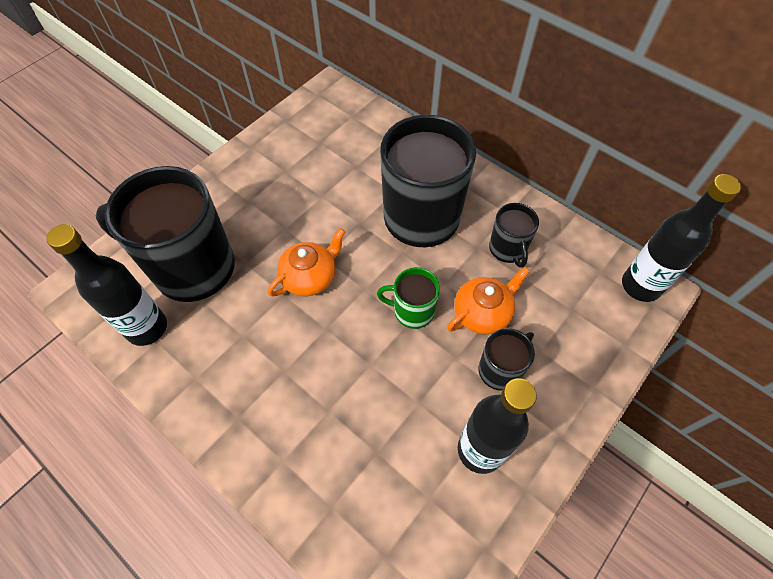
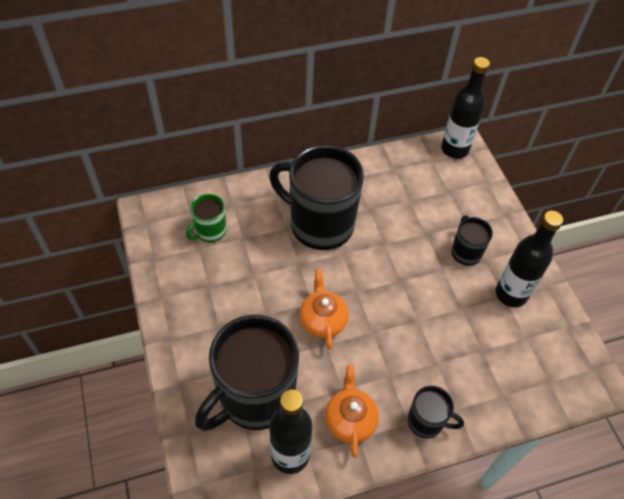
camera: 60 degrees left, 5 degrees down
green mug [377,267,440,329] -> green mug moved to [186,194,226,242]
orange teapot [447,267,530,334] -> orange teapot moved to [325,365,379,458]
black mug [489,203,539,268] -> black mug moved to [408,386,464,438]

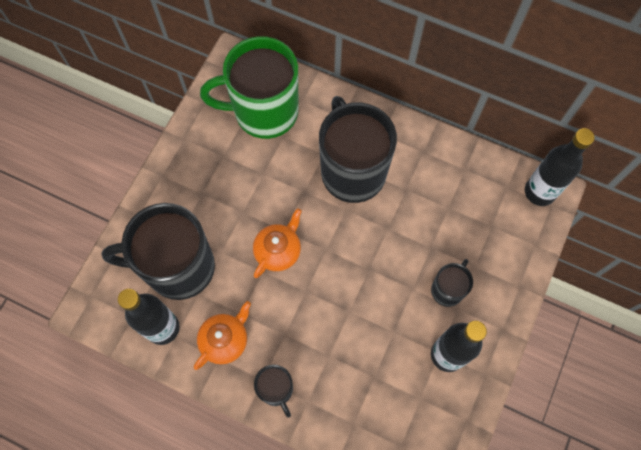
camera: 45 degrees right, 15 degrees up
green mug [186,194,226,242] -> green mug [200,36,298,139], size x2.11

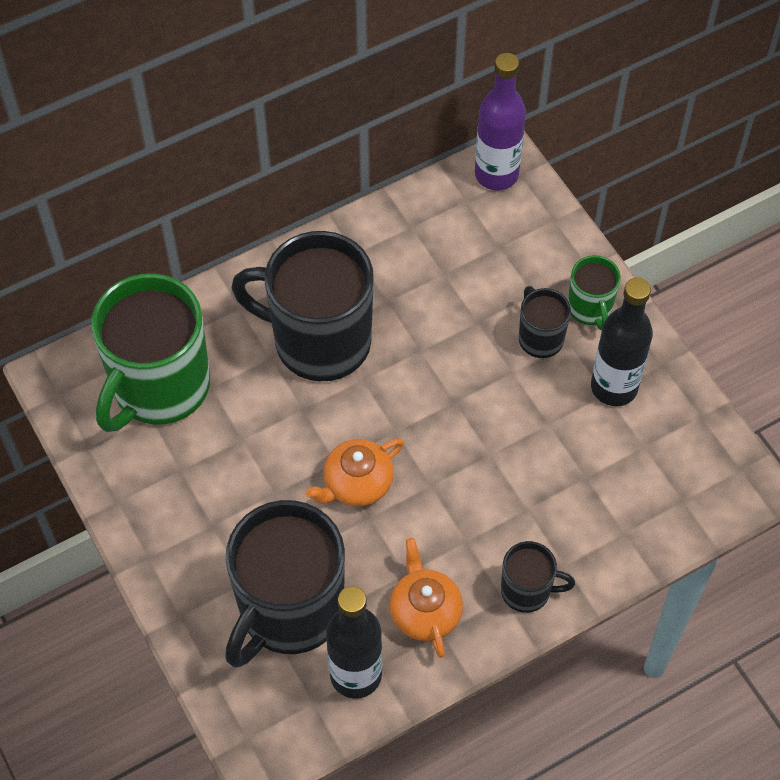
camera: 55 degrees left, 10 degrees down
orange teapot [253,208,302,278] -> orange teapot turned 105 degrees counterclockwise [305,438,404,506]
black bottle [525,128,595,206] -> purple bottle [475,53,526,190]
none -> green mug [568,255,621,330]

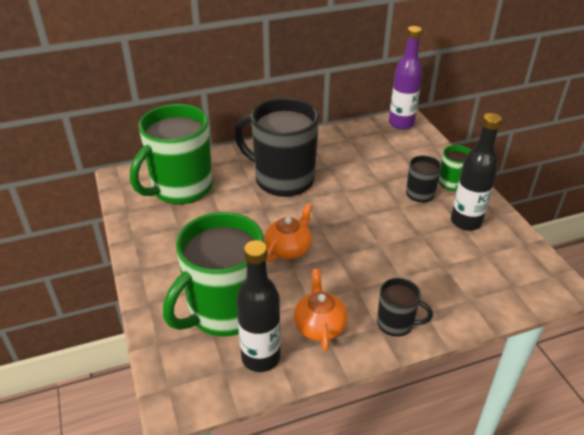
camera: 10 degrees right, 20 degrees down
black mug [225,500,345,668] -> green mug [163,212,264,337]
orange teapot [305,438,404,506] -> orange teapot turned 150 degrees clockwise [264,203,312,262]

